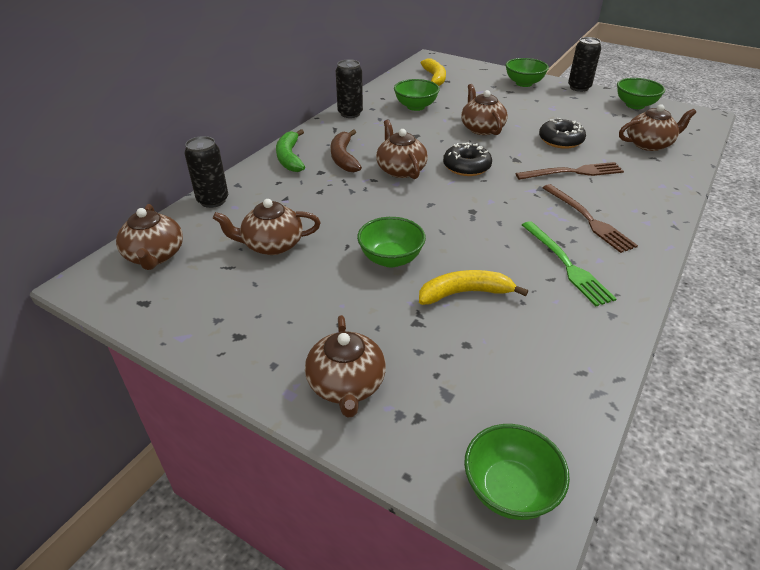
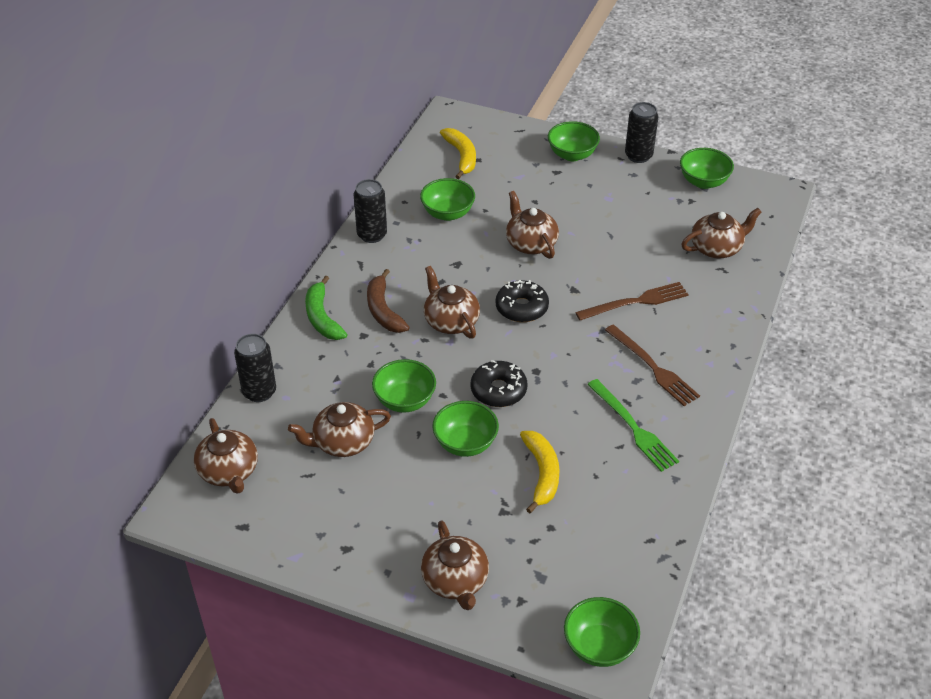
camera: 10 degrees left, 5 degrees up
yellow banana [419,270,528,305] -> yellow banana turned 105 degrees clockwise [520,431,560,513]
black donut [539,118,586,149] -> black donut moved to [471,360,527,407]
none -> green bowl [372,359,436,413]

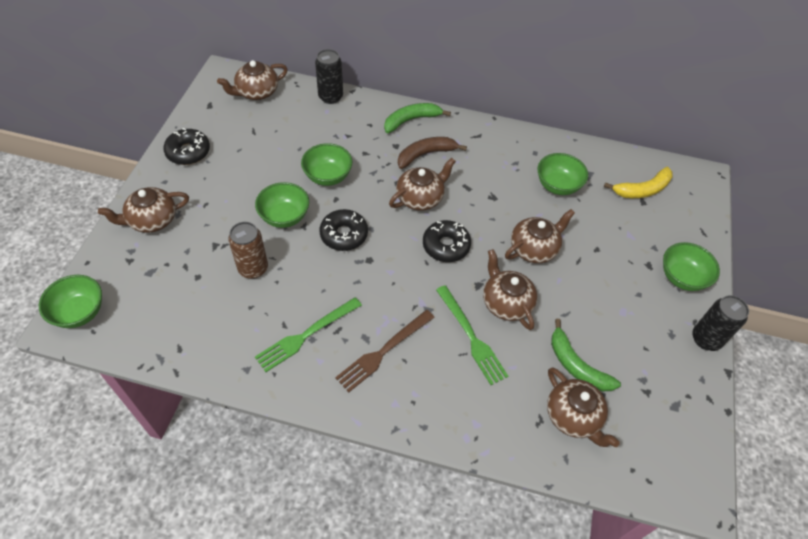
camera: 80 degrees right, 10 degrees up
brown teapot [288,402,391,457] -> brown teapot moved to [483,249,537,330]
black can [354,179,387,243] -> none
yellow banana [520,431,560,513] -> brown can [228,222,268,279]
brown fork [575,282,689,320] -> green fork [436,285,508,385]
green bowl [680,148,734,189] -> none
none -> black donut [163,128,210,165]
none -> green banana [551,319,621,391]

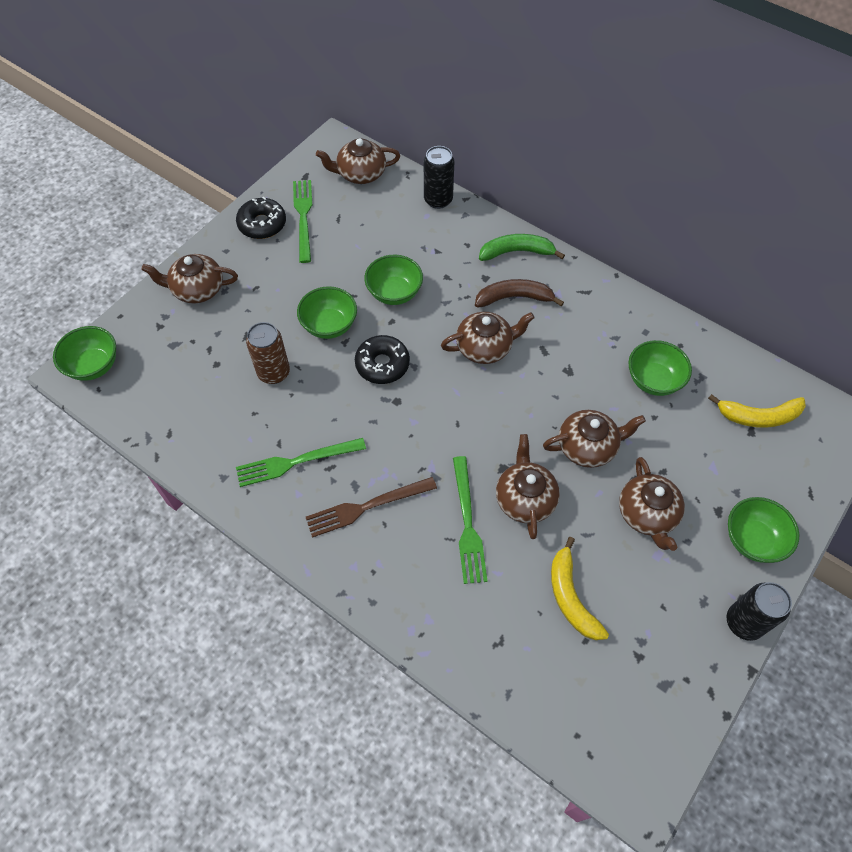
camera: 25 degrees right, 5 degrees up
black donut [423,220,471,262] -> none
brown teapot [547,367,620,447] -> brown teapot moved to [619,457,685,551]
green banana [551,319,621,391] -> yellow banana [551,537,609,640]
none -> green fork [293,180,312,263]

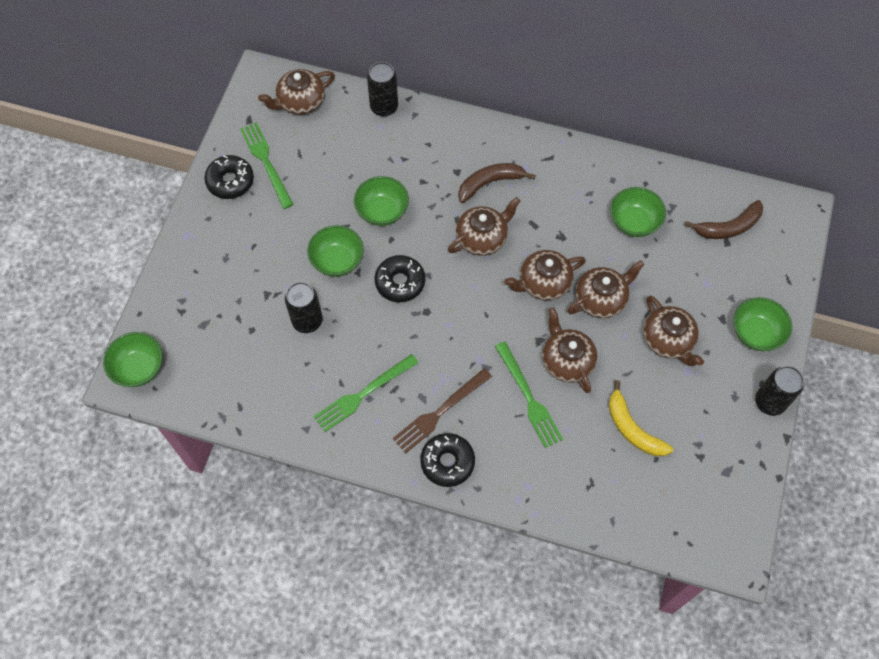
camera: 20 degrees left, 5 degrees up
brown teapot [141,254,238,303] -> brown teapot moved to [504,250,586,301]
brown can [246,322,290,384] -> black can [285,282,323,333]
green banana [479,234,565,261] -> none
yellow banana [708,394,806,428] -> brown banana [685,200,763,239]
none -> black donut [420,433,475,487]

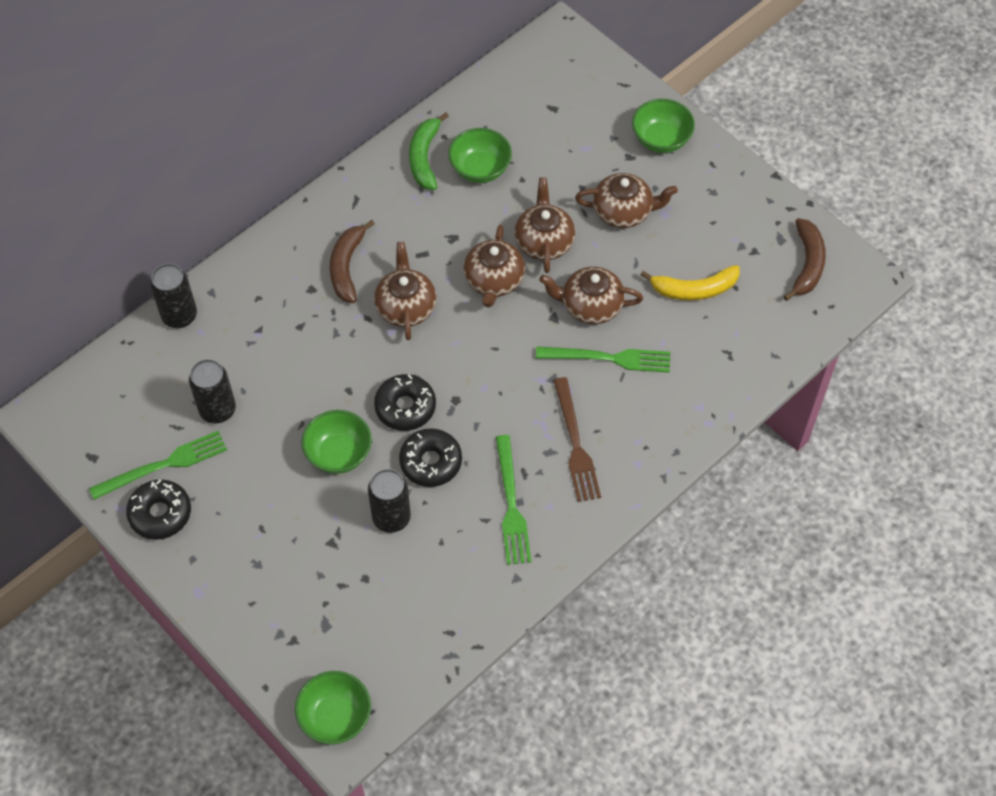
camera: 60 degrees left, 5 degrees down
green fork [240,122,294,209] -> green fork turned 150 degrees clockwise [89,431,227,500]
brown teapot [258,69,335,115] -> none
green bowl [354,176,409,226] -> none
black donut [420,433,475,487] -> black donut moved to [399,428,462,487]
brown banana [685,200,763,239] -> brown banana moved to [783,218,826,301]
black can [755,366,804,416] -> black can moved to [189,359,236,423]
none -> green banana [409,112,449,190]

